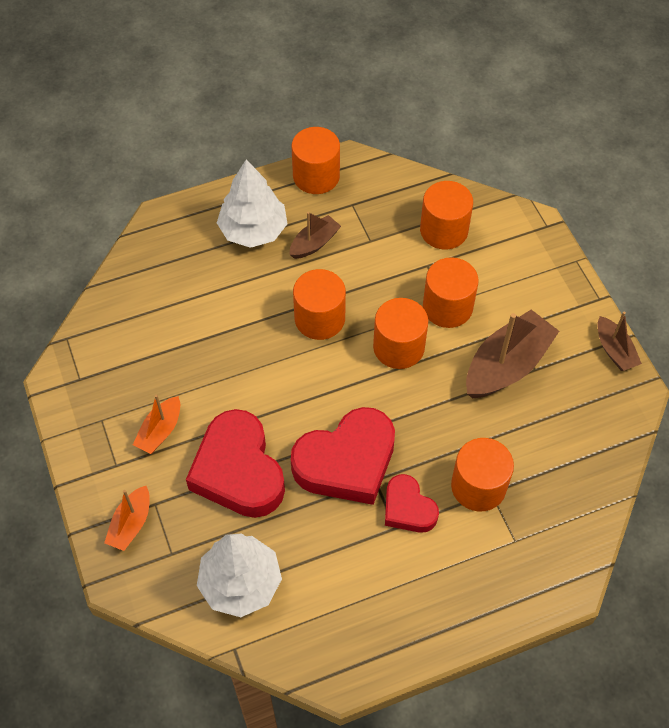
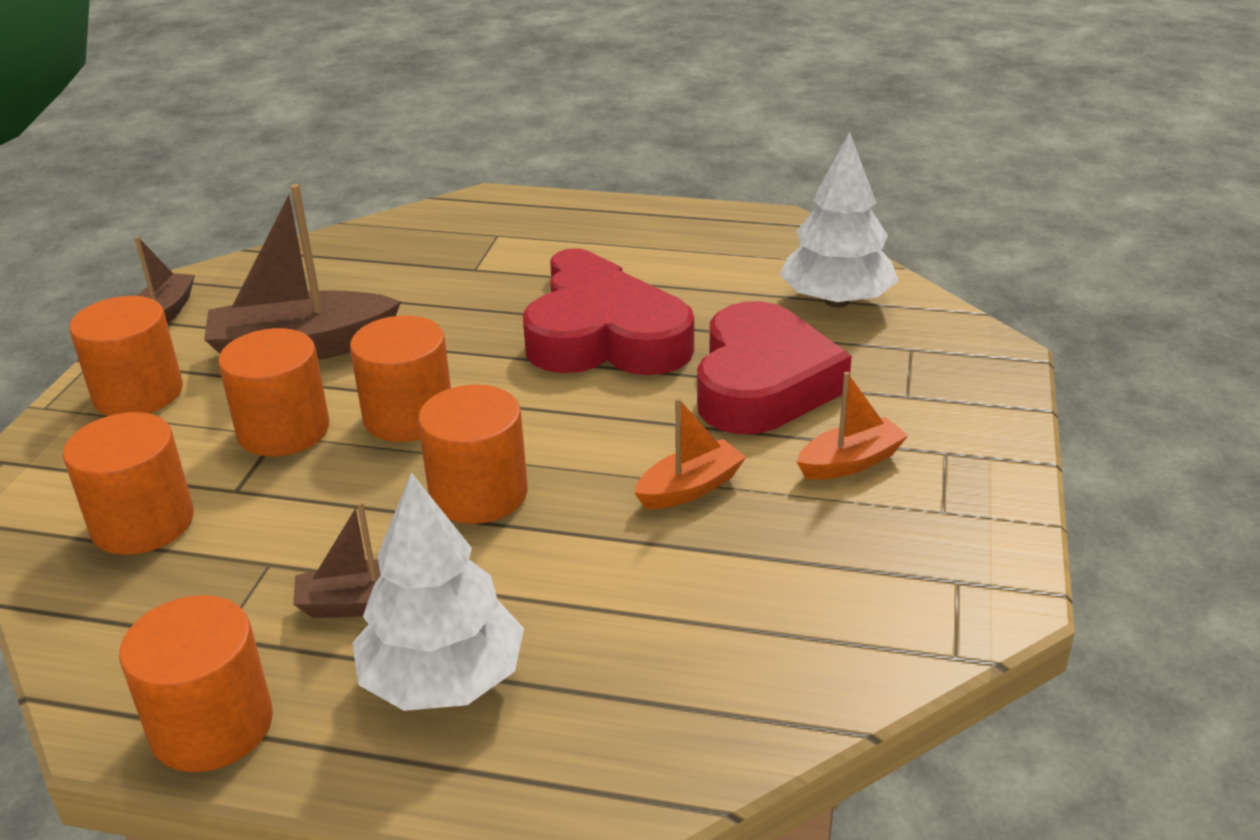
camera: 145 degrees left, 25 degrees down
orange boat [104,486,150,551] -> orange boat moved to [634,398,746,509]
orange cylinder [451,438,514,512] -> orange cylinder moved to [69,296,183,416]

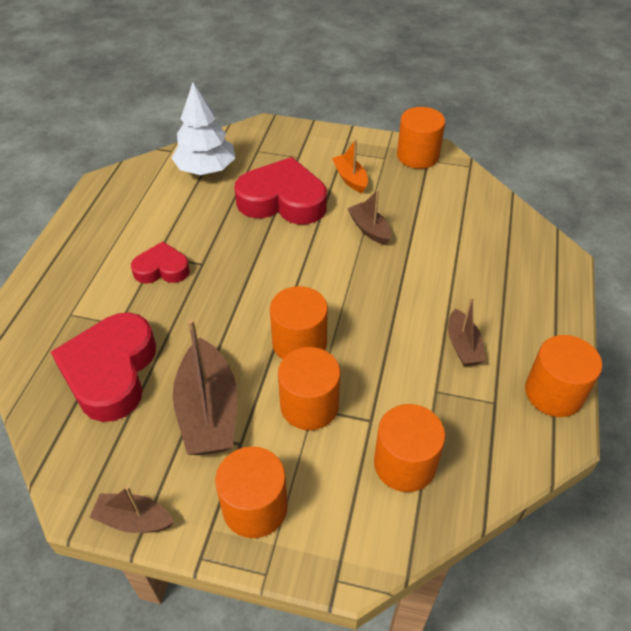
camera: 90 degrees left, 15 degrees up
white tree [352,472,524,711] -> none
orange cylinder [418,384,528,524] -> orange cylinder moved to [397,107,445,169]
red heart [523,269,694,375] -> red heart moved to [51,313,156,422]
orange boat [634,398,746,509] -> brown boat [348,190,391,245]

